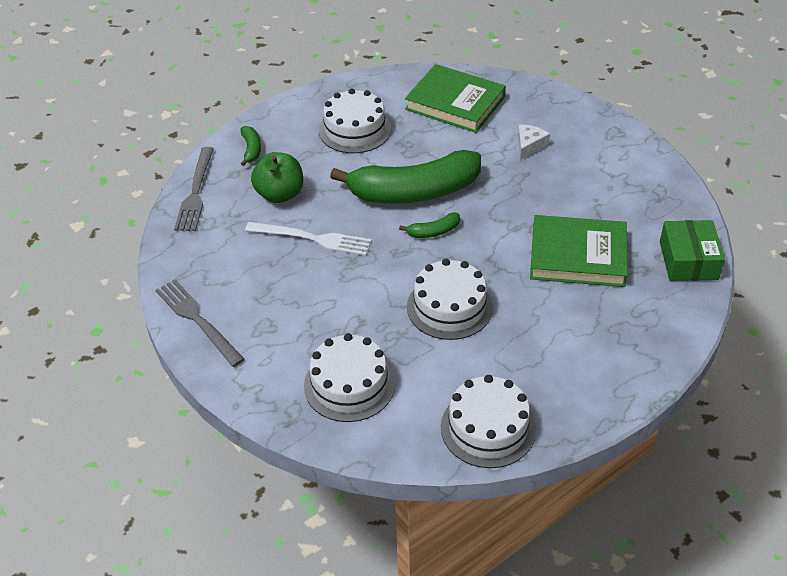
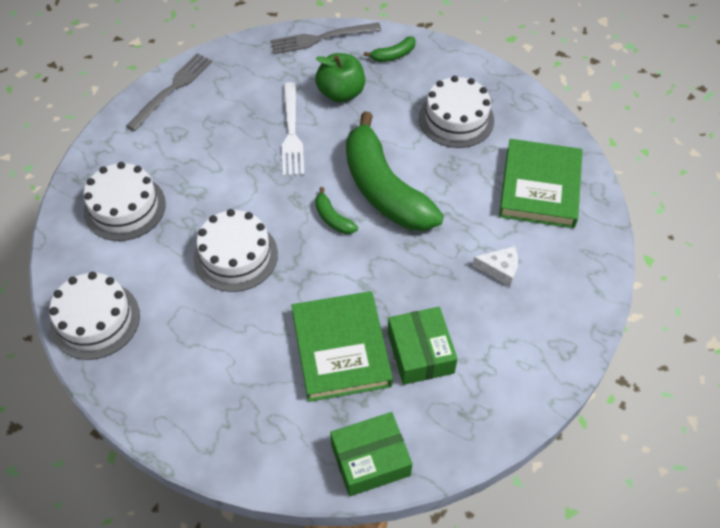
camera: 70 degrees right, 10 degrees up
none -> green box [388,307,458,385]

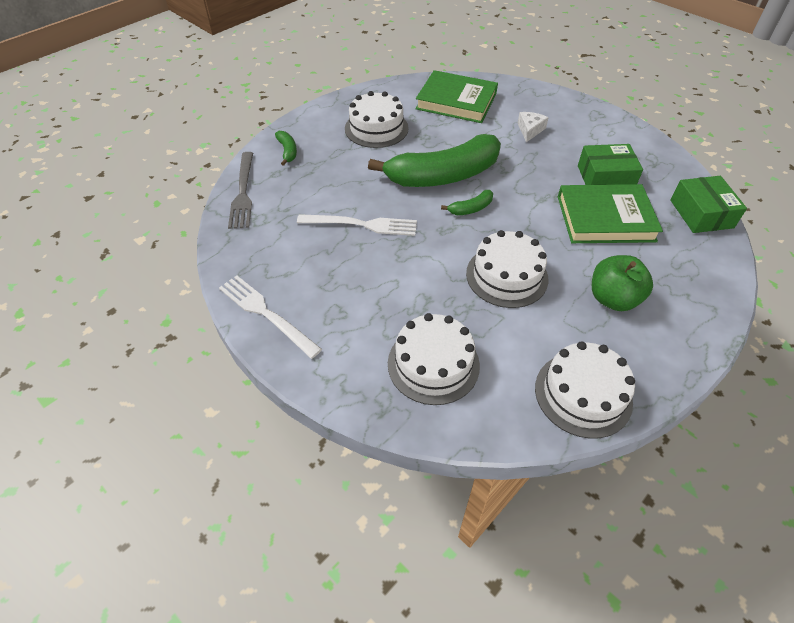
camera: 80 degrees left, 5 degrees down
grey fork [126,53,213,131] -> white fork [219,275,322,359]
green apple [315,53,365,103] -> green apple moved to [592,255,653,311]

